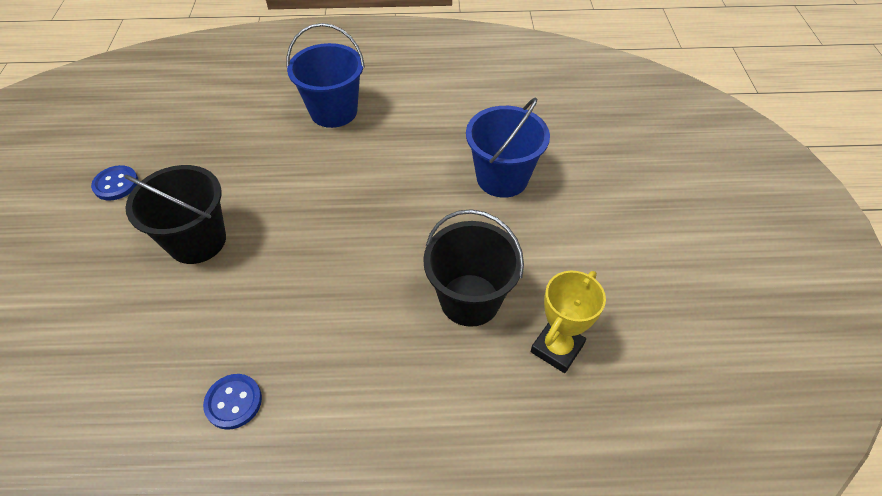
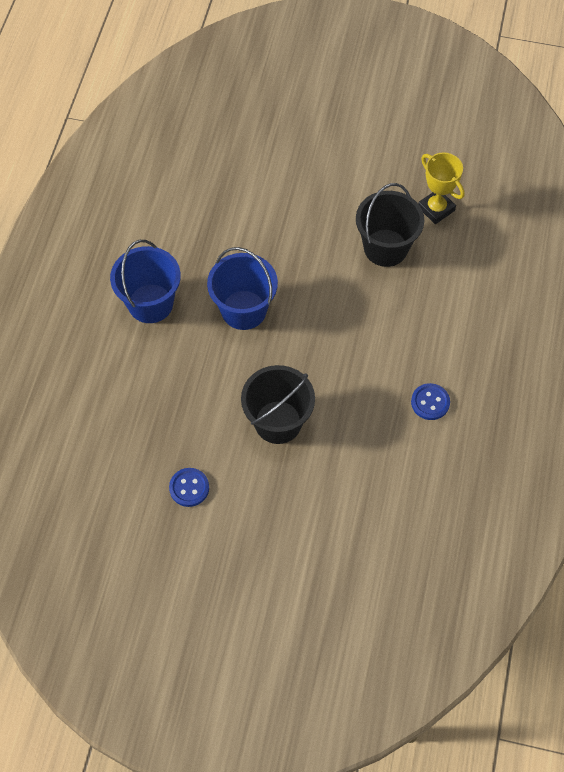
camera: 75 degrees left, 10 degrees up
blue bucket [466,97,550,198] -> blue bucket moved to [207,247,278,330]

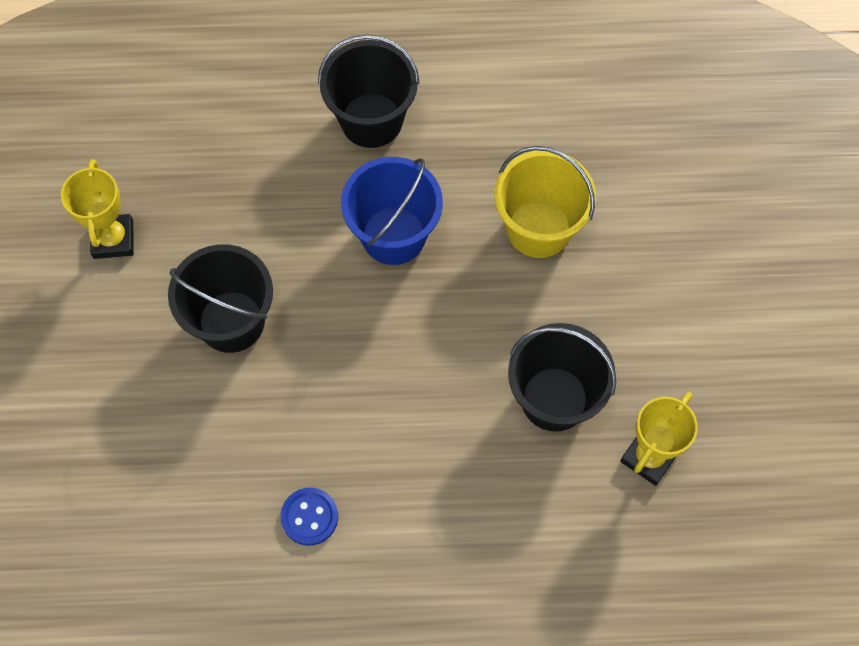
camera: 75 degrees right, 5 degrees up
blue bucket [110,240,181,323] -> black bucket [318,35,420,148]
blue button [169,468,209,507] -> yellow trophy [61,159,134,259]
none -> yellow bucket [494,146,596,258]

